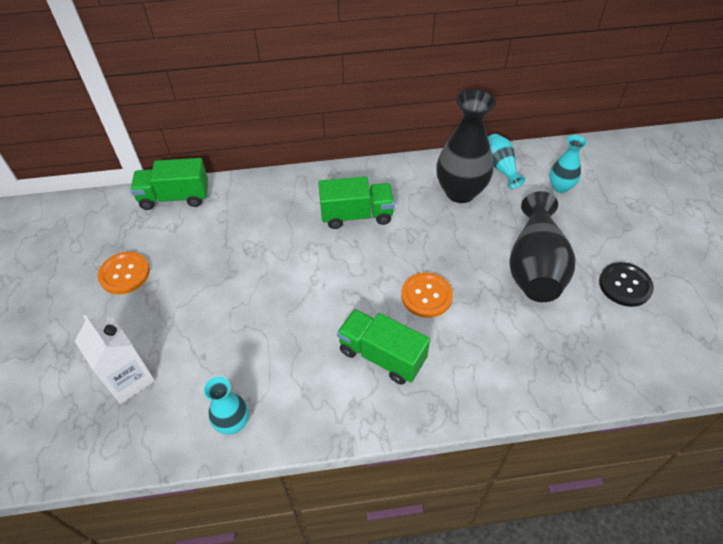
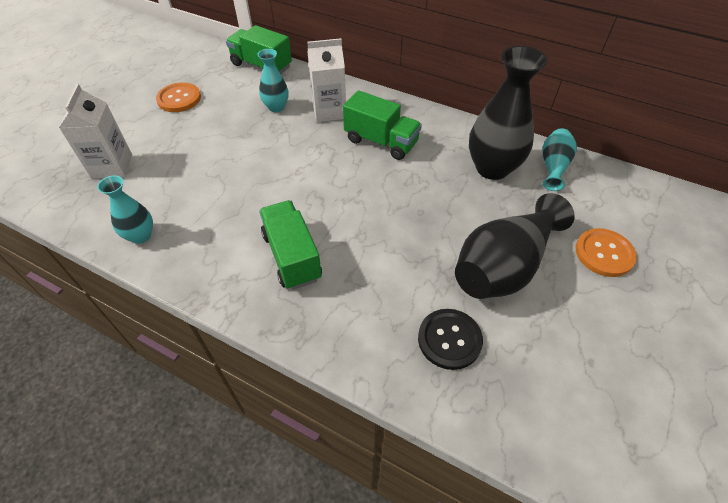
camera: 35 degrees right, 0 degrees up
orange button [401,272,453,318] -> orange button moved to [576,228,637,277]
turquoise vase [549,135,587,193] -> turquoise vase moved to [258,49,289,112]
black button [599,262,654,307] -> black button moved to [418,309,483,370]
none -> white carton [307,38,346,122]

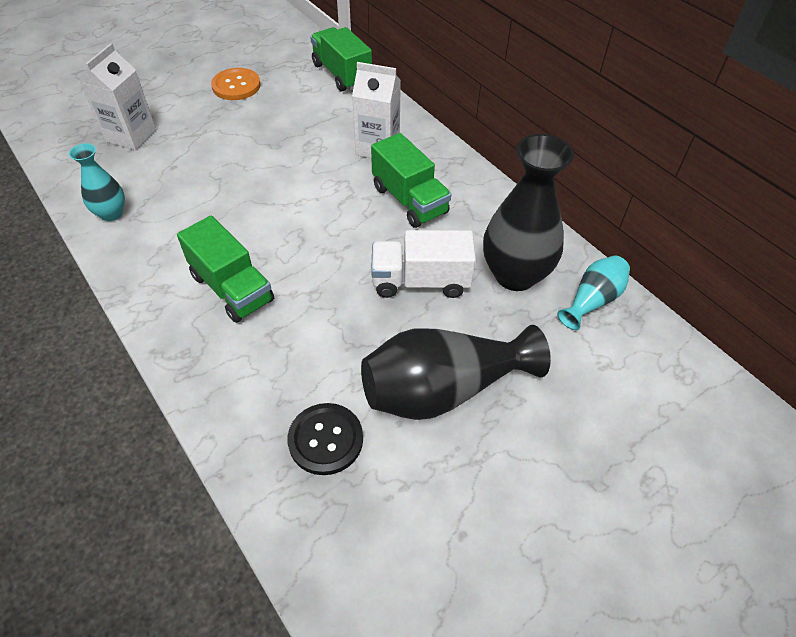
camera: 25 degrees right, 0 degrees up
turquoise vase [258,49,289,112] -> none
green truck [259,200,322,290] -> green truck turned 135 degrees clockwise [177,216,274,323]
orange button [576,228,637,277] -> none
none -> white truck [371,230,476,298]

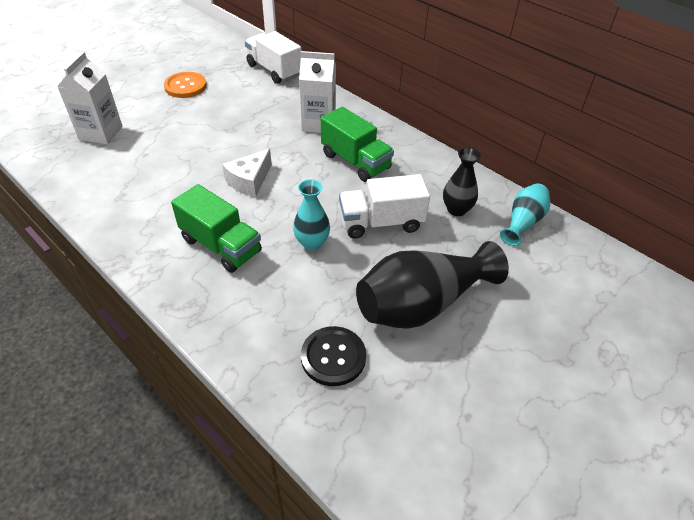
camera: 10 degrees left, 5 degrees down
turquoise vase [69,143,125,221] -> turquoise vase moved to [293,179,330,250]
green truck [310,27,372,91] -> white truck [245,31,301,84]
black vase [483,134,574,291] -> black vase [443,147,481,216], size x0.54
none -> white cheese [222,149,272,197]

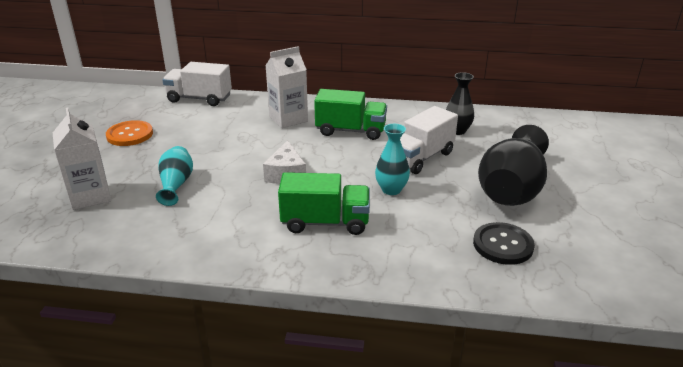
camera: 35 degrees left, 15 degrees down
turquoise vase [500,183,550,246] -> turquoise vase moved to [156,146,193,206]

